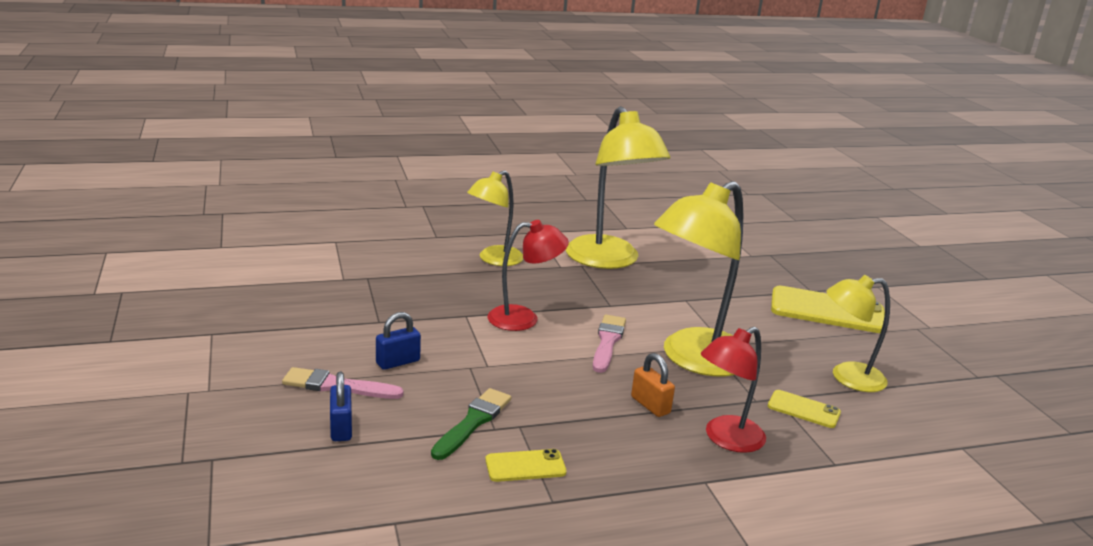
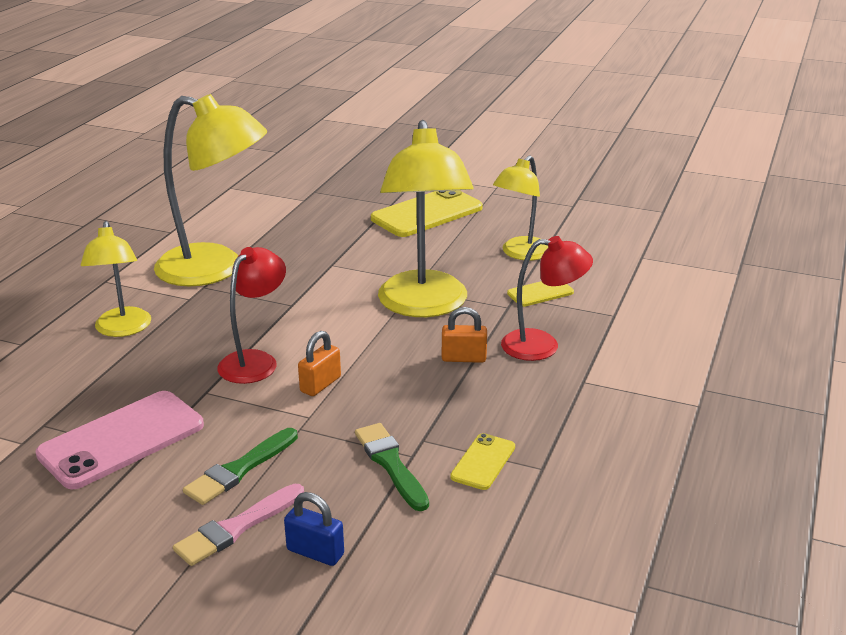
camera: 50 degrees left, 5 degrees up
blue padlock [376,312,421,370] -> green brush [183,428,298,505]
pink brush [593,315,626,373] -> none
red lamp [701,327,766,453] -> red lamp turned 90 degrees counterclockwise [501,236,593,361]
none -> pink phone [36,391,204,489]
none -> orange padlock [298,331,341,396]

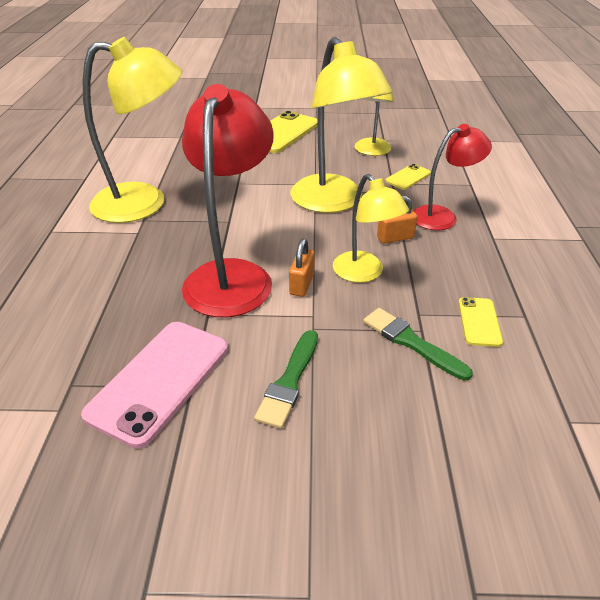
camera: 20 degrees left, 10 degrees up
yellow lamp [81,221,151,337] -> yellow lamp moved to [333,174,409,283]
pink brush [173,484,304,566] -> none
red lamp [218,247,286,384] -> red lamp [182,84,274,317], size x1.70
blue padlock [284,492,344,566] -> none

